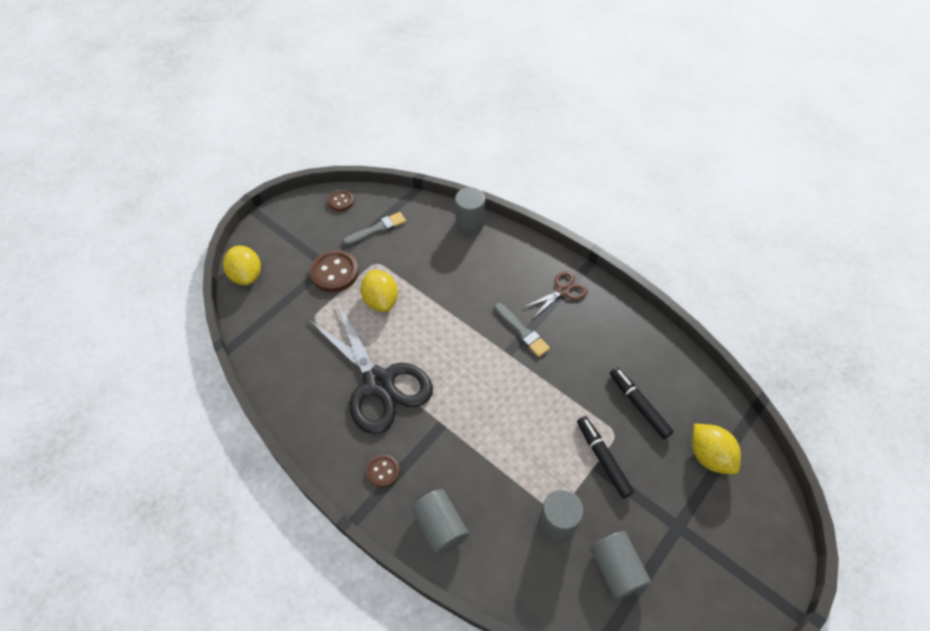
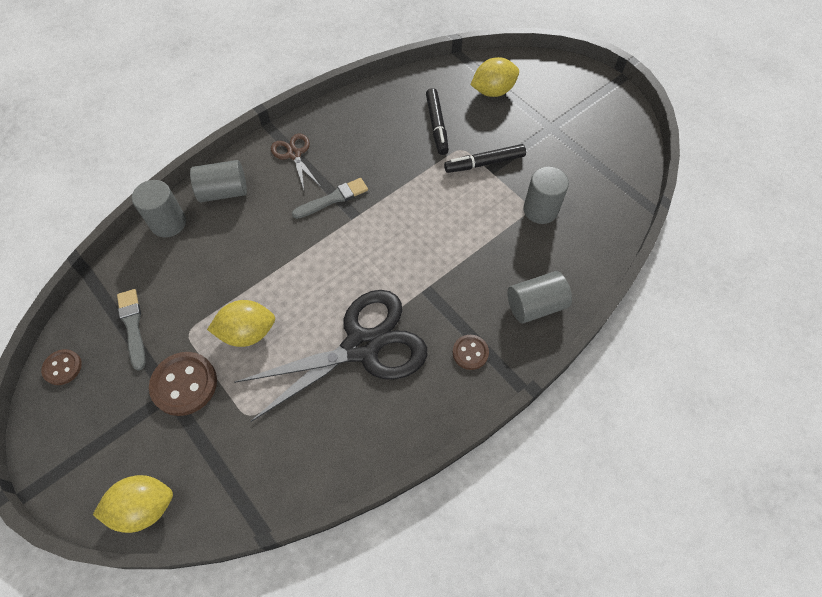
camera: 80 degrees left, 5 degrees up
grey cylinder [591,531,651,599] -> grey cylinder moved to [190,160,247,202]
black marker [610,367,674,439] -> black marker turned 75 degrees counterclockwise [426,88,449,155]

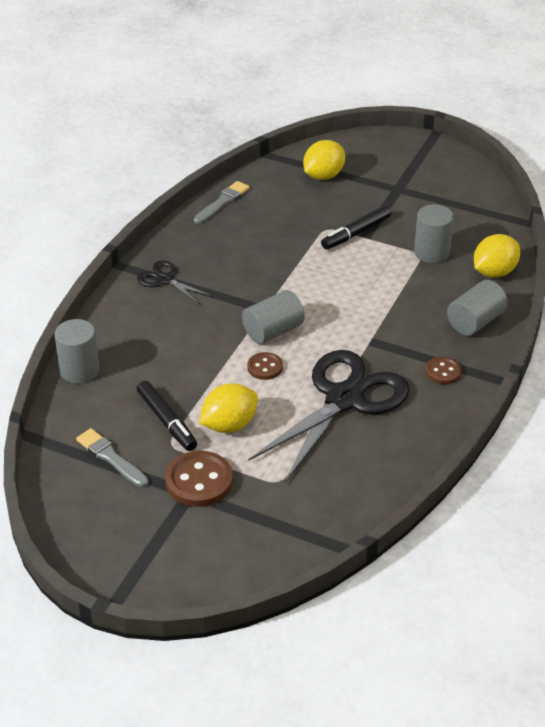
camera: 25 degrees left, 20 degrees down
brown button [41,349,82,385] -> brown button moved to [247,352,283,380]
yellow lemon [93,475,173,533] -> yellow lemon moved to [474,234,520,278]
grey cylinder [190,160,247,202] -> grey cylinder moved to [242,290,305,344]
brown scissors [271,134,321,190] -> black scissors [137,260,212,305]
grey brush [292,178,368,219] -> grey brush moved to [194,181,250,224]
black marker [426,88,449,155] -> black marker moved to [137,381,197,451]

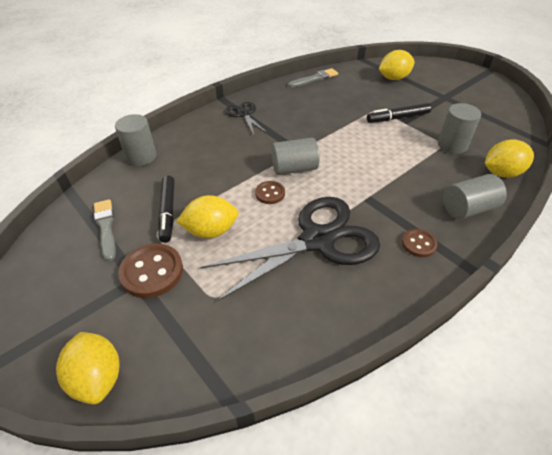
camera: 25 degrees right, 5 degrees up
none -> yellow lemon [56,332,119,404]

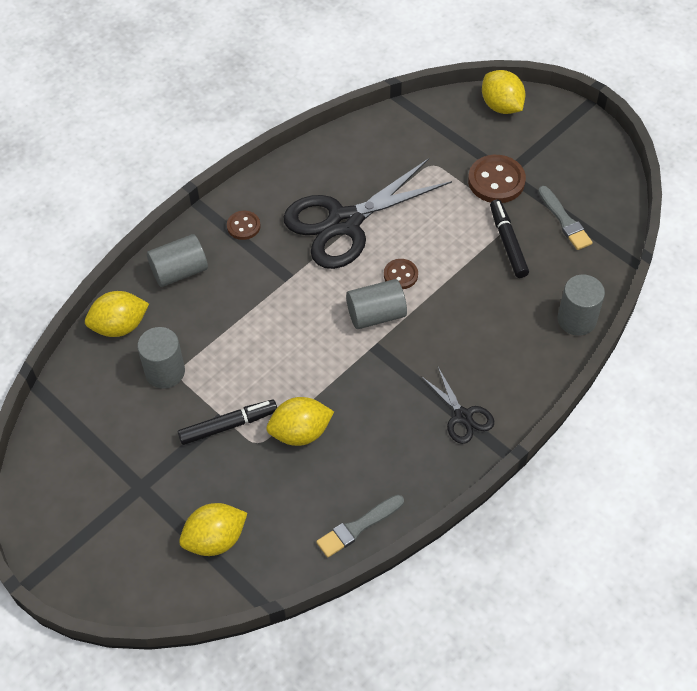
camera: 175 degrees right, 10 degrees up
yellow lemon [176,195,239,238] -> yellow lemon moved to [267,397,334,446]

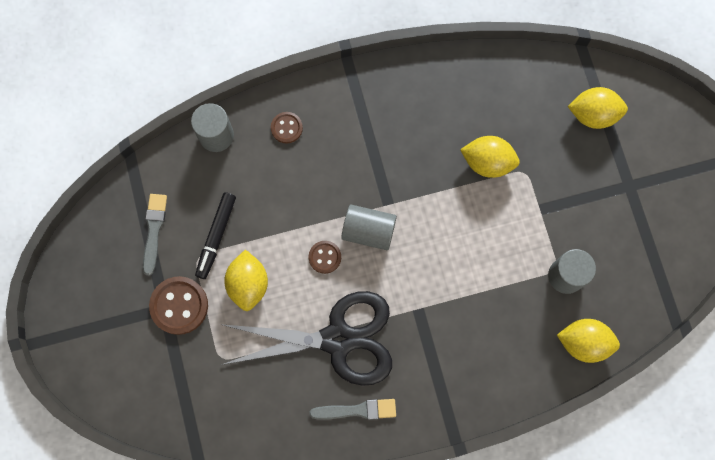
camera: 150 degrees left, 20 degrees up
grey cylinder [147,234,208,287] -> none
black marker [178,400,277,445] -> none
brown button [227,211,261,240] -> brown button moved to [271,112,303,144]
grey brush [316,495,404,558] -> grey brush moved to [309,399,396,420]
black scissors [421,367,494,444] -> none
yellow lemon [482,70,525,114] -> yellow lemon moved to [224,249,268,311]

